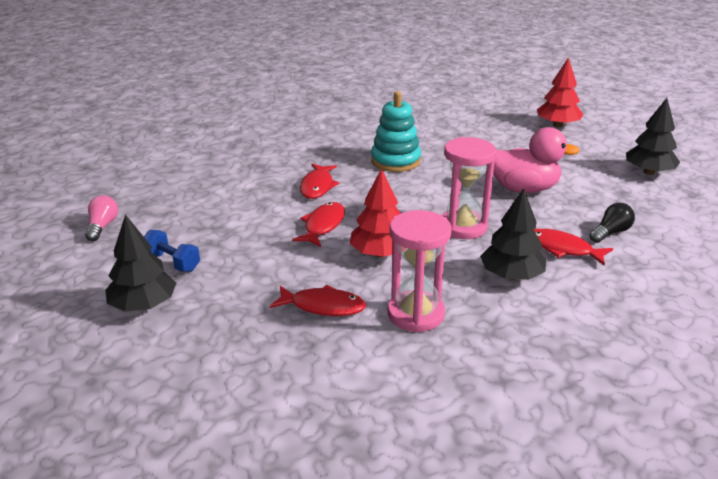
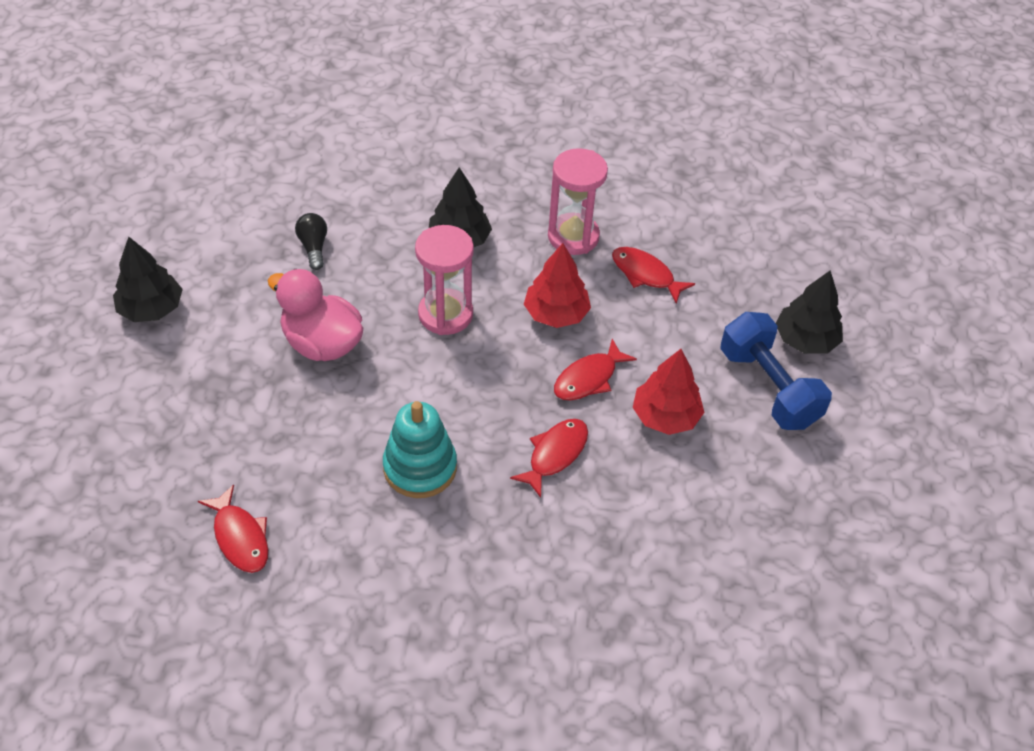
camera: 155 degrees left, 20 degrees up
pink light bulb [85,195,118,241] -> none
blue dumbbell [144,230,200,272] -> blue dumbbell [720,312,832,430], size x1.82
red fish [533,229,613,266] -> red fish moved to [198,484,268,573]
red tree [537,57,583,127] -> red tree moved to [633,349,705,435]
black light bulb [589,203,635,243] -> black light bulb turned 90 degrees clockwise [295,213,327,270]

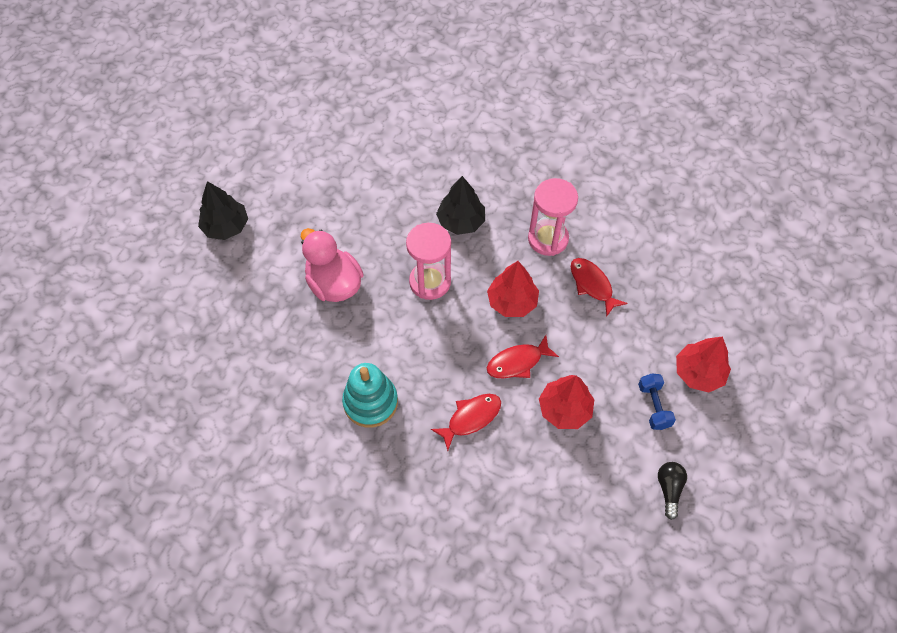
camera: 20 degrees right, 10 degrees up
red fish [198,484,268,573] -> none
black light bulb [295,213,327,270] -> black light bulb moved to [658,462,687,520]
blue dumbbell [720,312,832,430] -> blue dumbbell [638,373,676,430], size x0.55
black tree [776,270,843,354] -> red tree [676,336,731,392]

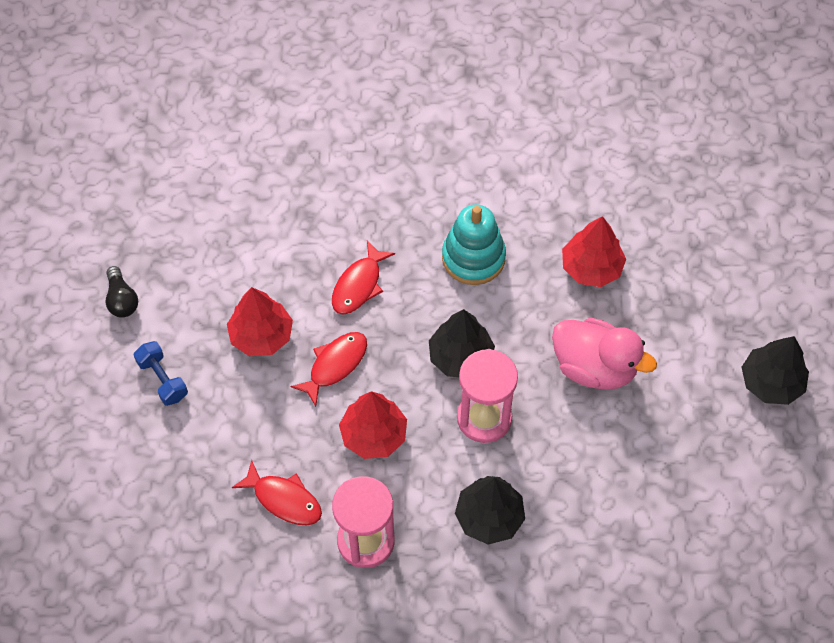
camera: 155 degrees right, 0 degrees up
red tree [676,336,731,392] -> red tree moved to [562,216,626,287]
none -> black tree [429,309,495,377]

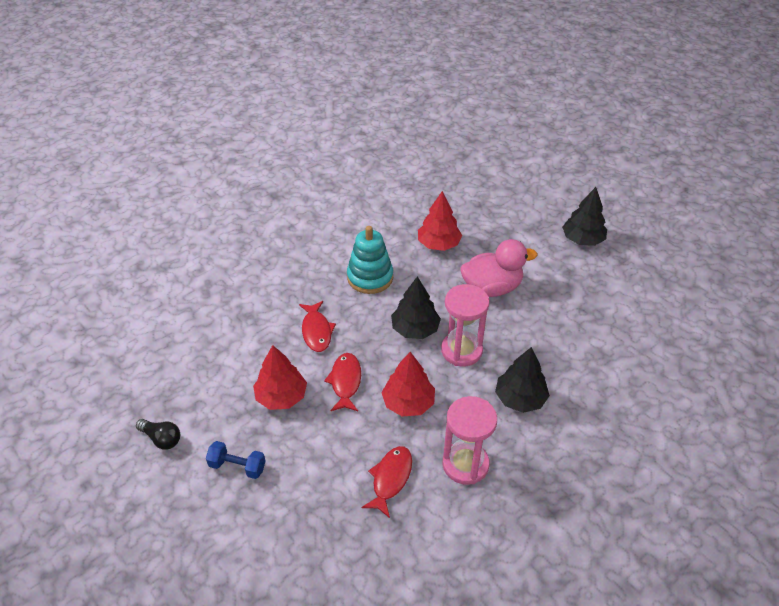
camera: 40 degrees left, 15 degrees down
red fish [232,460,322,525] -> red fish turned 60 degrees counterclockwise [362,446,412,518]

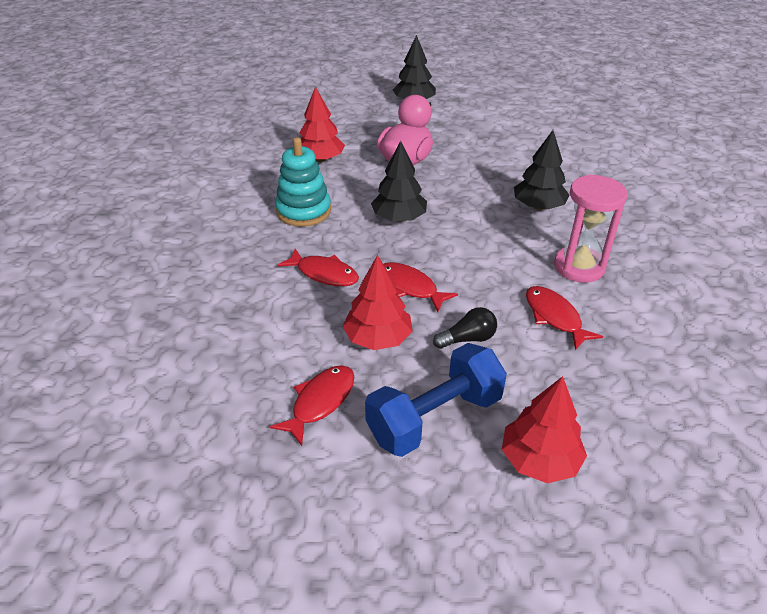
camera: 50 degrees left, 5 degrees down
black light bulb [136,419,180,450] -> black light bulb moved to [433,307,497,349]
blue dumbbell [206,441,266,479] -> blue dumbbell [365,343,507,457], size x1.82
red tree [381,352,435,417] -> red tree moved to [502,376,587,483]
pink hourglass [441,284,490,366] -> none
none -> red fish [270,365,354,446]

